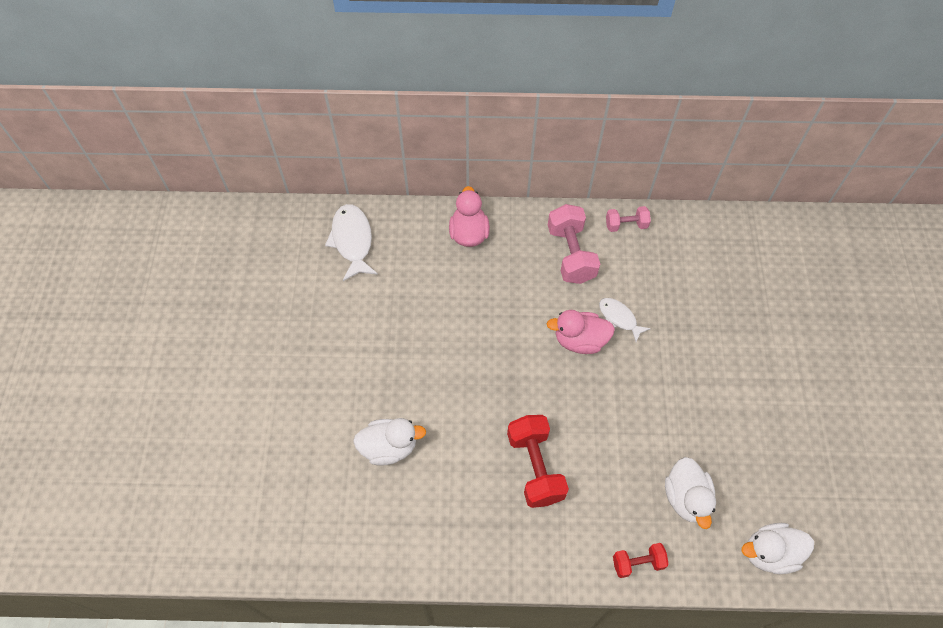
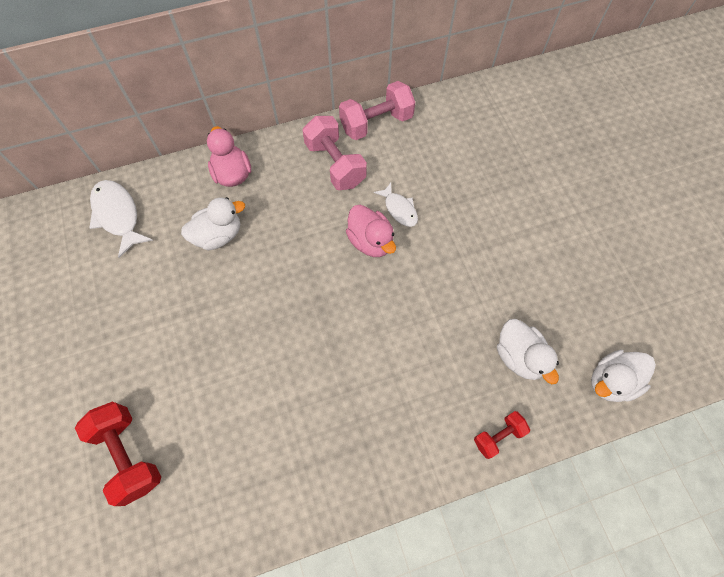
camera: 20 degrees left, 5 degrees up
white duck [353,418,426,466] -> white duck moved to [181,197,245,250]
red dumbbell [507,415,569,508] -> red dumbbell moved to [75,402,161,506]
pink duck [547,310,615,354] -> pink duck turned 105 degrees counterclockwise [346,205,396,257]
white fish [599,298,651,342] -> white fish turned 150 degrees counterclockwise [374,183,418,227]
pink dumbbell [606,206,651,232] -> pink dumbbell [339,81,415,140], size x1.76

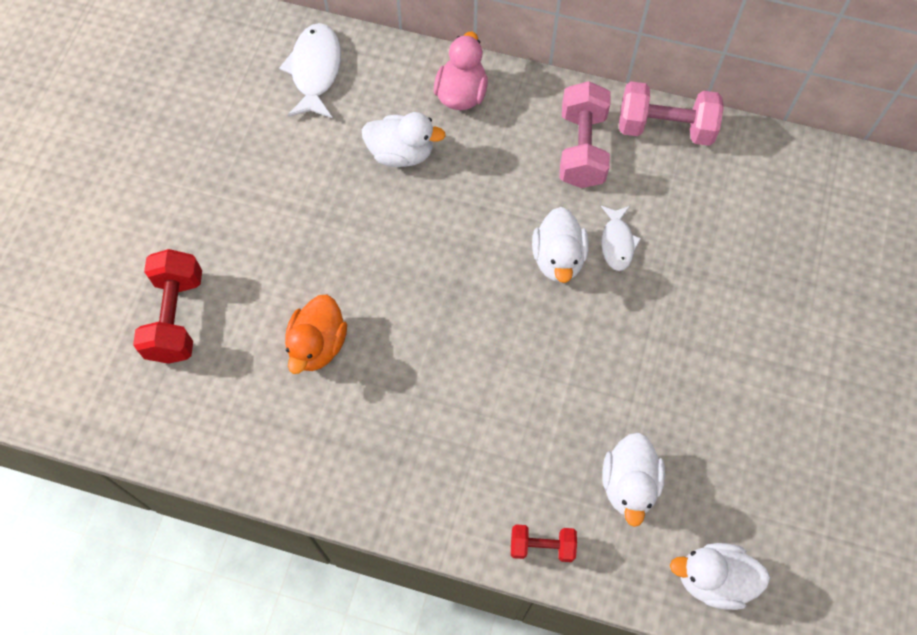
camera: 35 degrees right, 0 degrees up
pink duck [346,205,396,257] -> white duck [532,207,589,283]
none -> orange duck [285,295,347,374]

